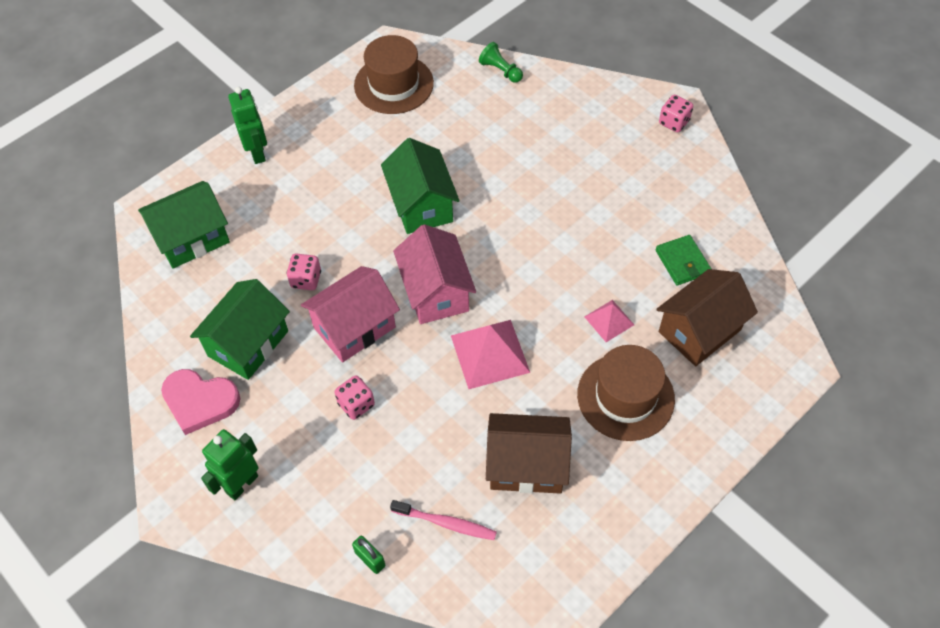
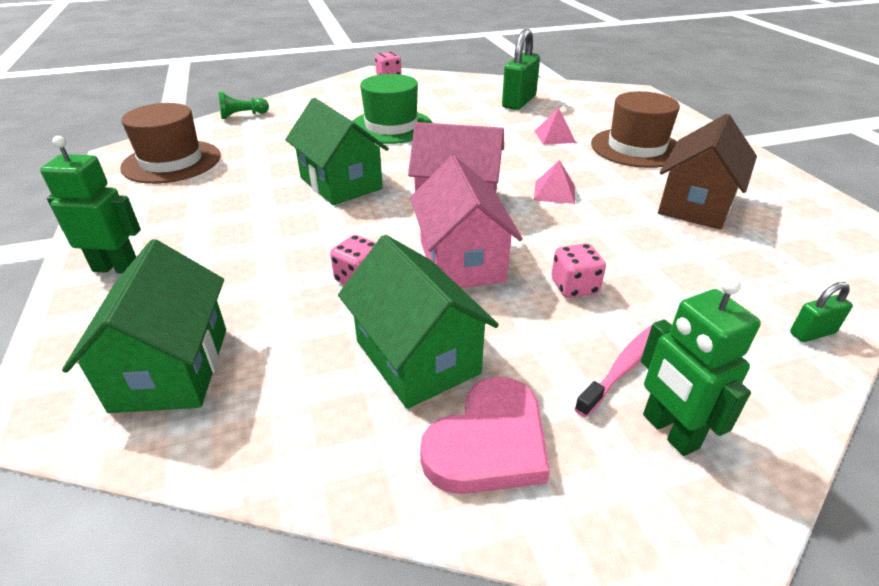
camera: 65 degrees left, 20 degrees down
green house [381,138,460,234] -> green house turned 45 degrees clockwise [285,98,389,205]
pink toothbrush [390,500,497,540] -> pink toothbrush moved to [574,325,652,417]
pink pyramid [451,320,530,389] -> pink pyramid [534,160,575,204], size x0.57
green wallet [655,235,711,285] -> green padlock [502,29,540,110]
brown house [656,269,758,366] -> none
none -> green hat [353,74,432,144]

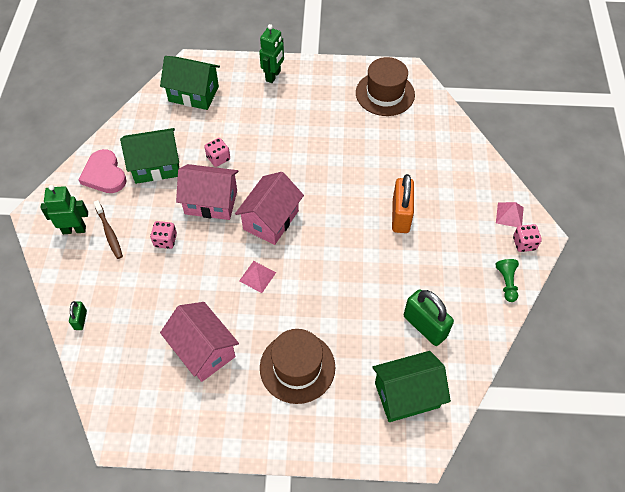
camera: 110 degrees right, 20 degrees up
green pawn [219,92,269,119] -> green pawn moved to [495,259,519,302]
green house [285,98,389,205] -> green house moved to [373,351,451,422]
green hat [353,74,432,144] -> orange padlock [392,174,414,233]
pink pyramid [535,108,576,145] -> pink pyramid moved to [496,202,524,227]
pink toothbrush [574,325,652,417] -> brown toothbrush [93,200,123,259]
brown house [658,114,757,230] -> pink house [160,302,239,382]

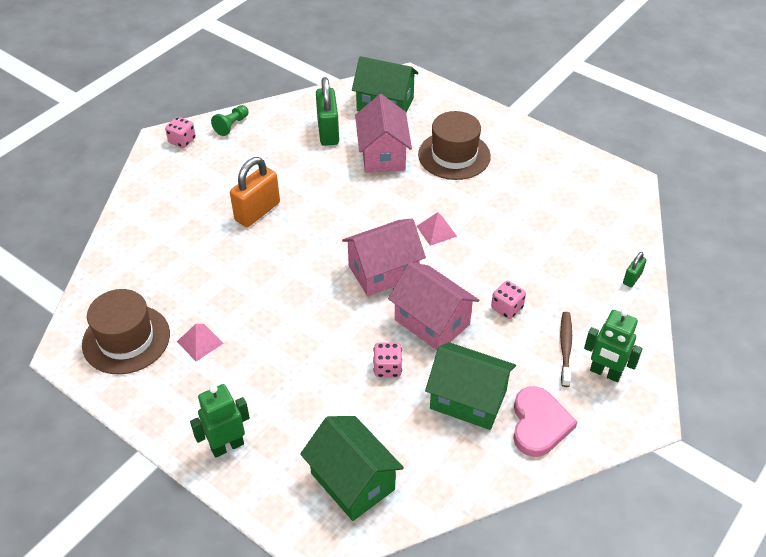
camera: 145 degrees left, 10 degrees down
pink house [160,302,239,382] -> pink house moved to [355,94,412,173]
pink pyramid [496,202,524,227] -> pink pyramid moved to [177,324,223,361]

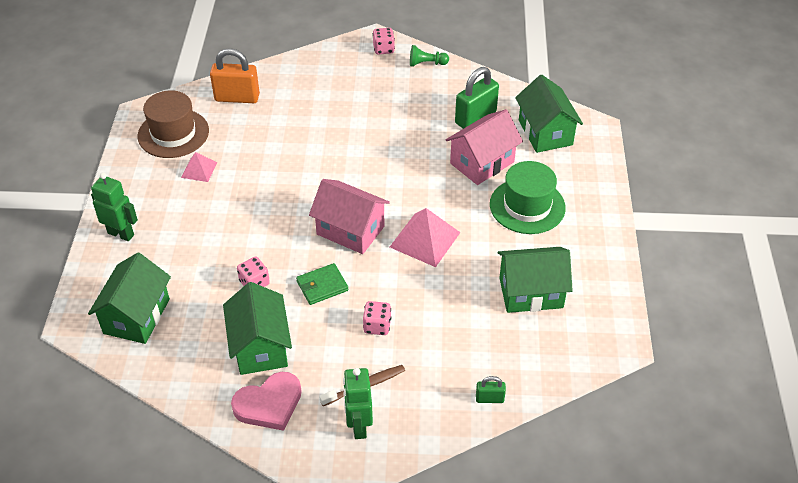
camera: 55 degrees right, 0 degrees up
orange padlock [230,157,280,227] -> orange padlock moved to [210,48,260,103]
pink house [388,262,479,350] -> green wallet [296,263,348,305]
pink pyramid [417,212,457,246] -> pink pyramid [390,208,461,267], size x1.74
brown hat [418,111,491,180] -> green hat [490,161,566,234]
none -> green house [498,247,573,313]

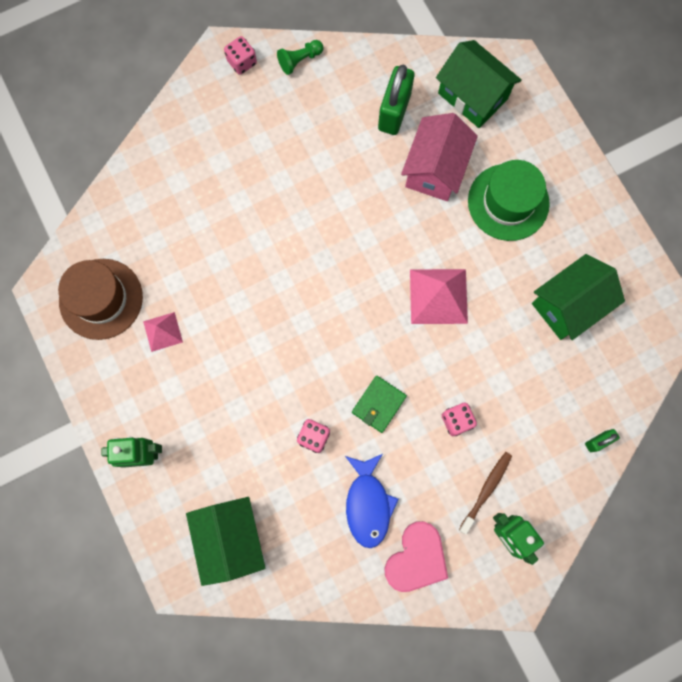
camera: 30 degrees left, 30 degrees up
orange padlock [210,48,260,103] -> none
green house [223,282,292,375] -> blue fish [345,454,399,548]
pink house [309,179,390,254] -> none

